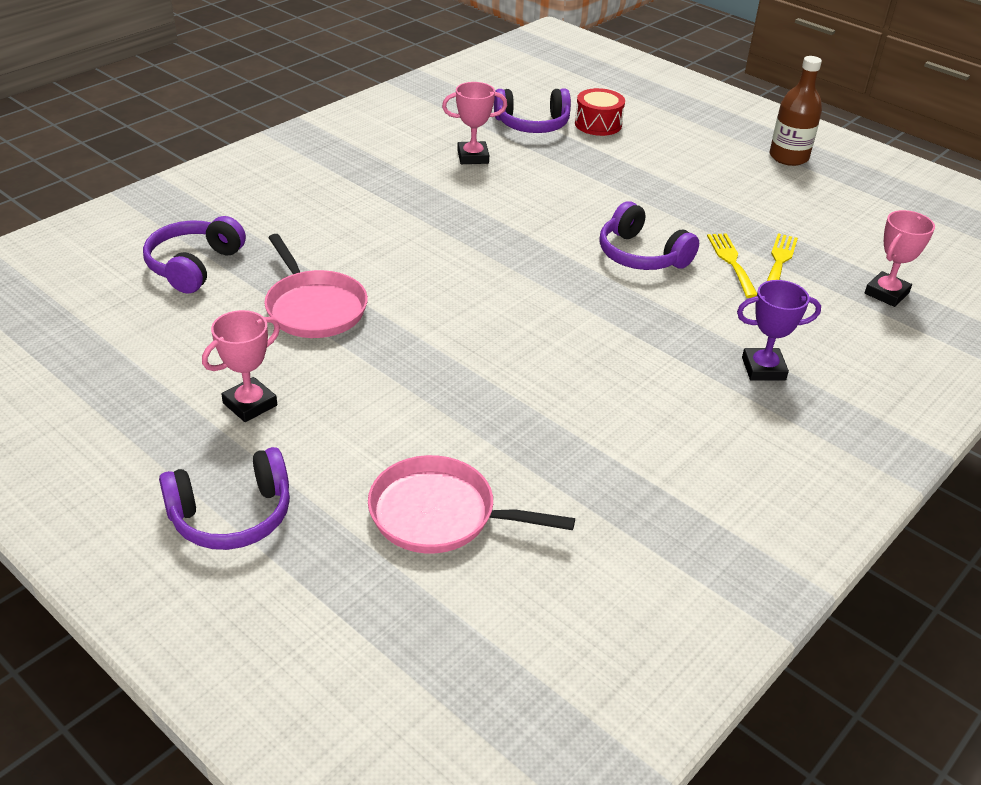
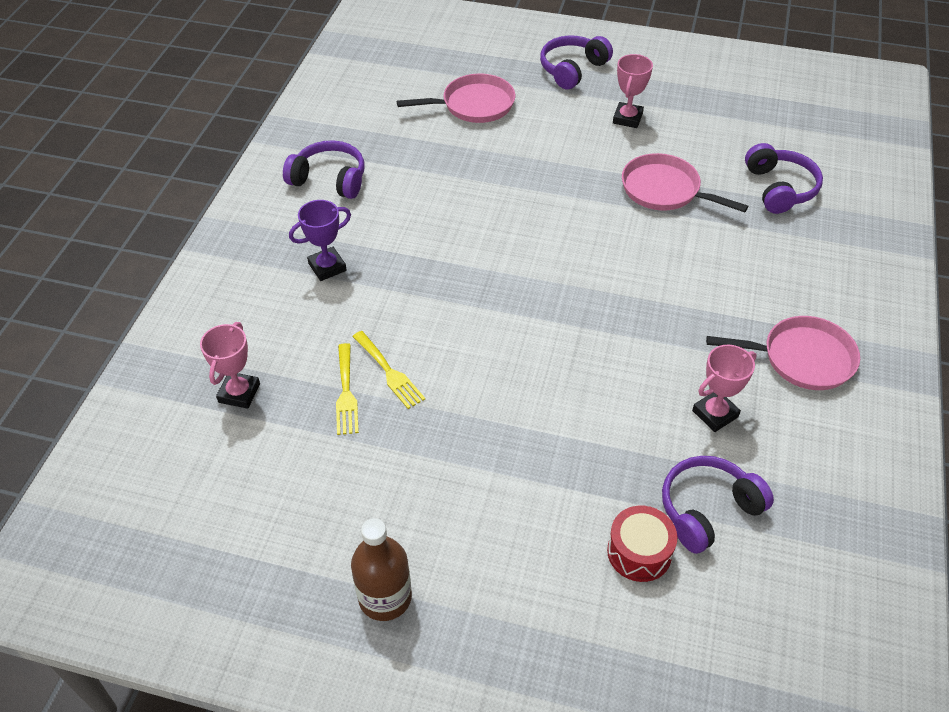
camera: 155 degrees right, 10 degrees up
purple headphones [599,201,699,270] -> purple headphones moved to [283,140,364,199]
none -> pink pan [706,316,860,390]

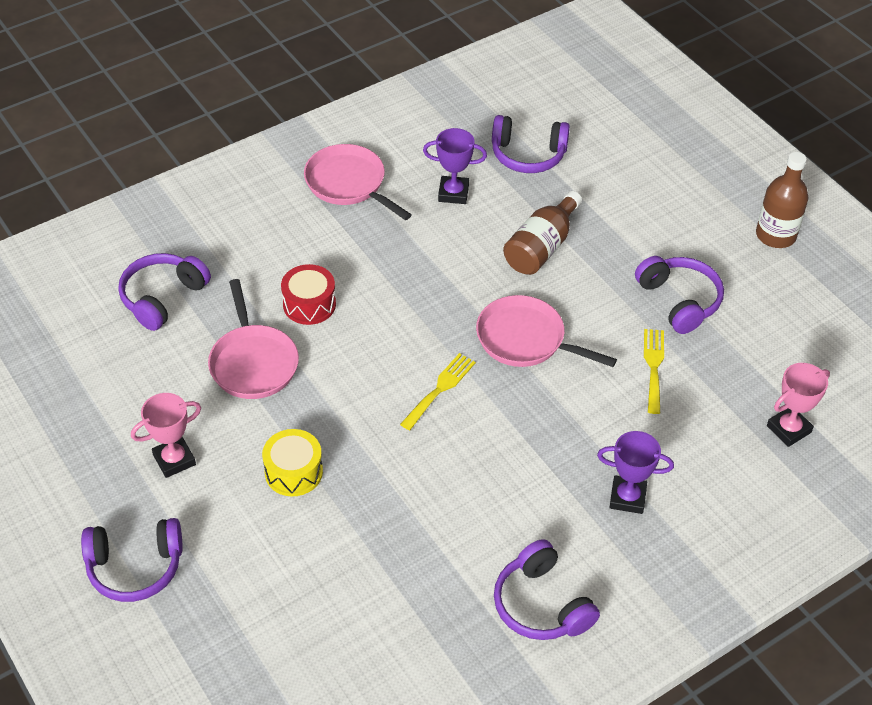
camera: 140 degrees left, 0 degrees up
yellow fork [336,343,359,435] -> yellow fork moved to [400,353,476,430]
pink pan [397,74,515,123] -> pink pan moved to [476,295,617,367]
red drum [607,506,677,582] -> red drum moved to [281,264,336,325]
pink trophy [692,345,757,432] -> purple trophy [423,128,487,204]
none -> yellow drum [262,429,323,496]
none -> brown bottle [503,191,582,275]
none -> purple headphones [635,256,724,334]

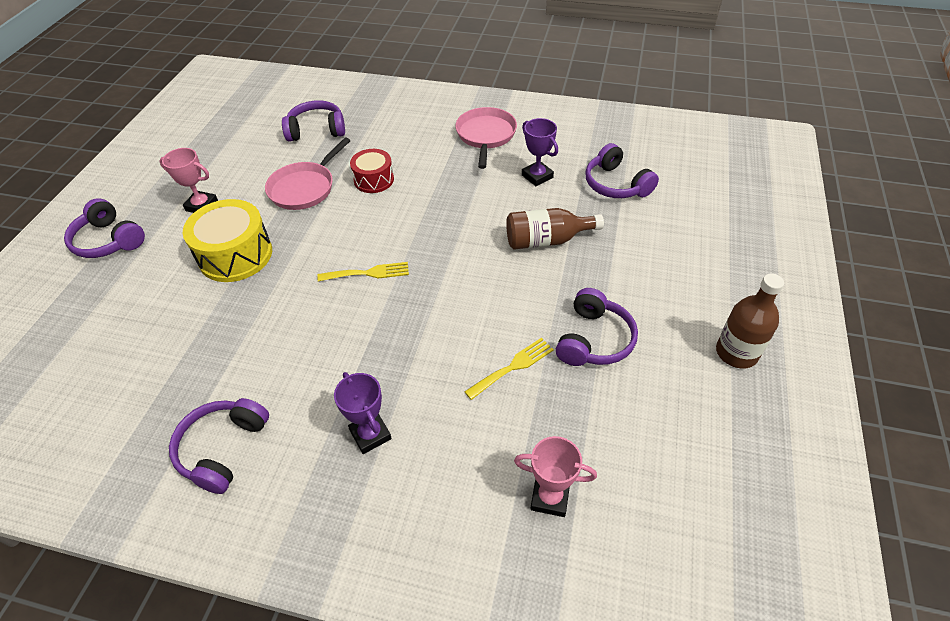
camera: 50 degrees right, 0 degrees up
yellow drum [262,429,323,496] -> yellow drum [183,199,272,282], size x1.63
pink pan [476,295,617,367] -> none

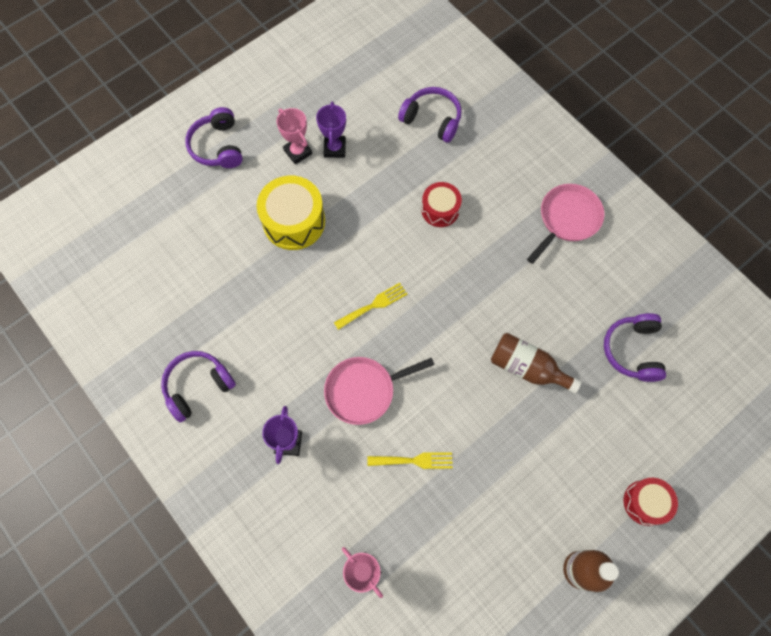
camera: 35 degrees right, 20 degrees up
pink pan [265,138,351,210] -> pink pan moved to [324,357,434,425]
yellow fork [317,262,409,282] -> yellow fork turned 60 degrees counterclockwise [334,283,407,330]
purple trophy [522,118,558,186] -> purple trophy moved to [316,102,346,158]
purple headphones [556,288,638,366] -> none
none -> red drum [624,478,678,526]

